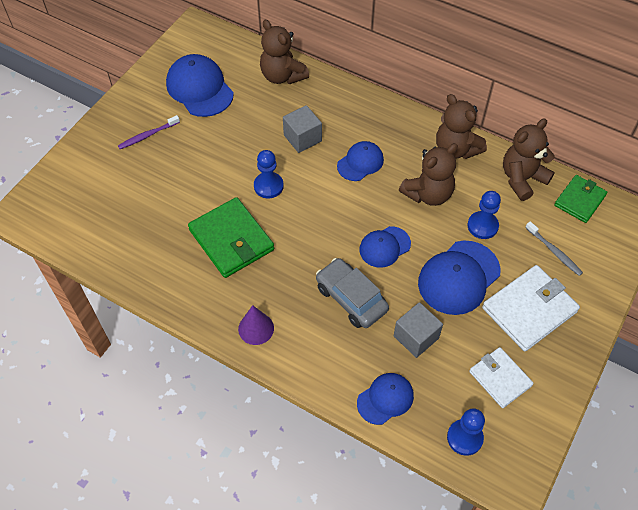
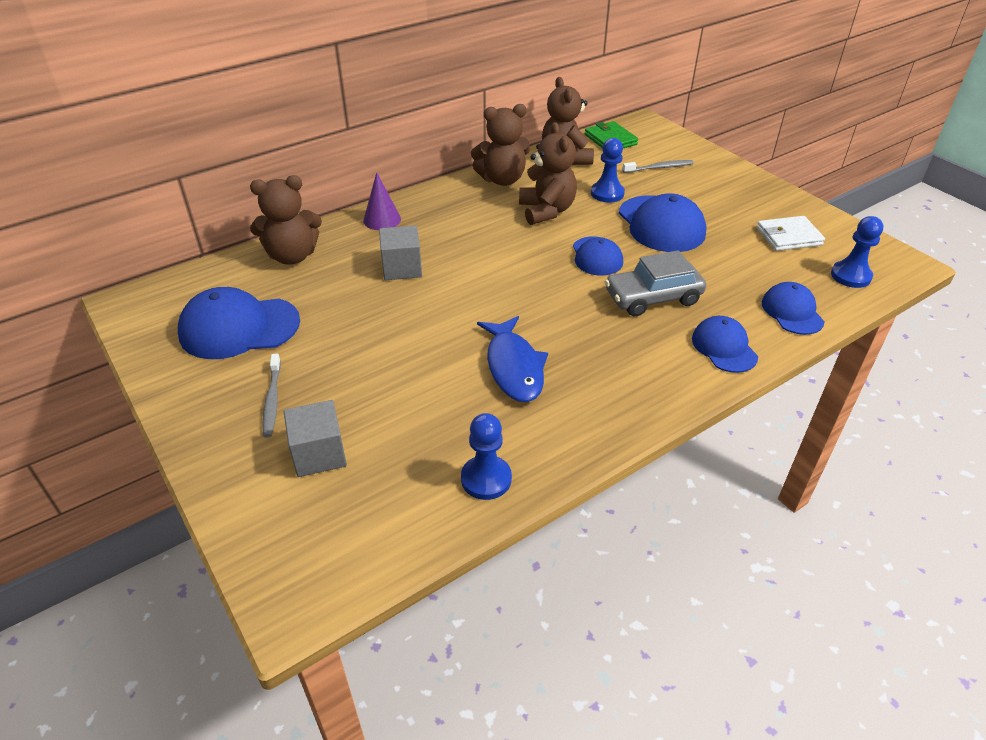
camera: 65 degrees left, 15 degrees down
purple toothbrush [118,115,180,149] -> grey toothbrush [263,354,281,438]
green wallet [188,197,274,278] -> blue fish [477,316,548,402]
purple cone [238,305,274,345] -> purple cone moved to [363,172,401,230]
blue pawn [254,150,284,198] -> blue pawn moved to [461,413,512,500]
blue cap [337,141,384,181] -> blue cap moved to [692,316,758,373]
grey cube [394,302,443,358] -> grey cube moved to [284,400,347,477]
white wallet [482,265,580,351] -> none

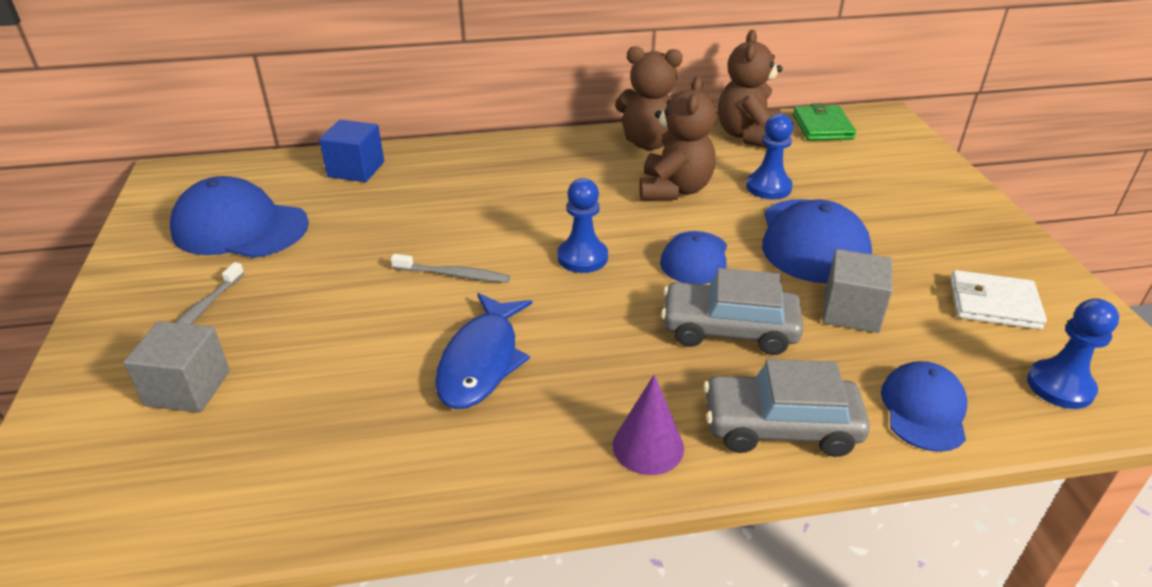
camera: 25 degrees right, 5 degrees down
brown teddy bear [250,175,322,265] -> blue cube [319,120,384,182]
purple cone [363,172,401,230] -> purple cone moved to [613,375,684,475]
grey cube [379,225,422,280] -> grey cube moved to [823,249,893,333]
blue pawn [461,413,512,500] -> blue pawn moved to [558,178,608,273]
grey toothbrush [622,160,694,173] -> grey toothbrush moved to [391,254,510,283]
blue cap [692,316,758,373] -> grey car [703,359,870,457]

